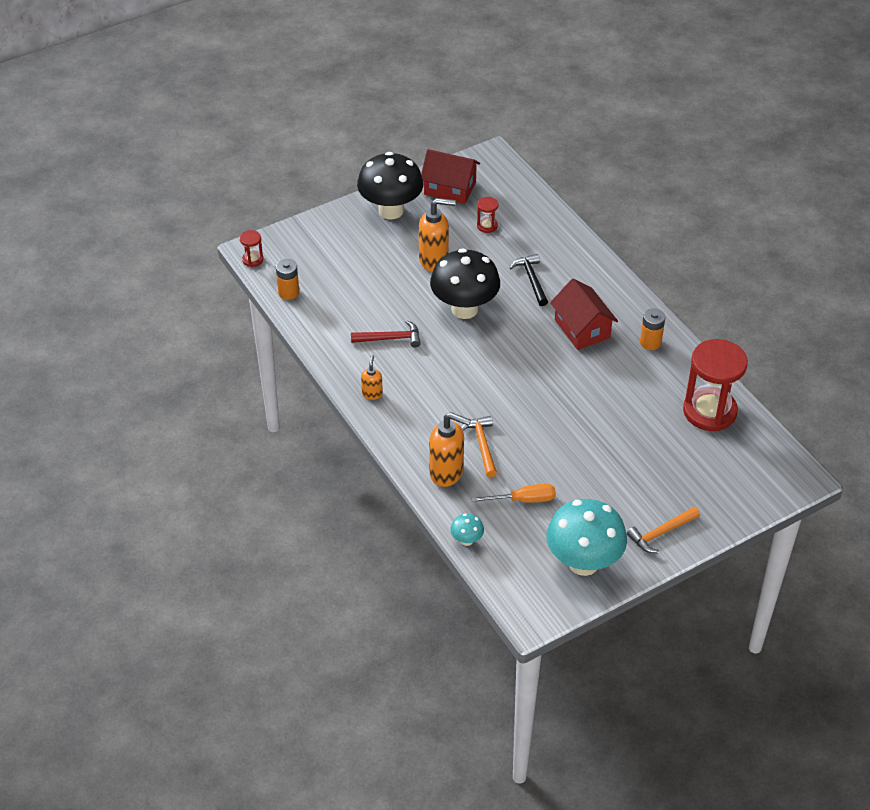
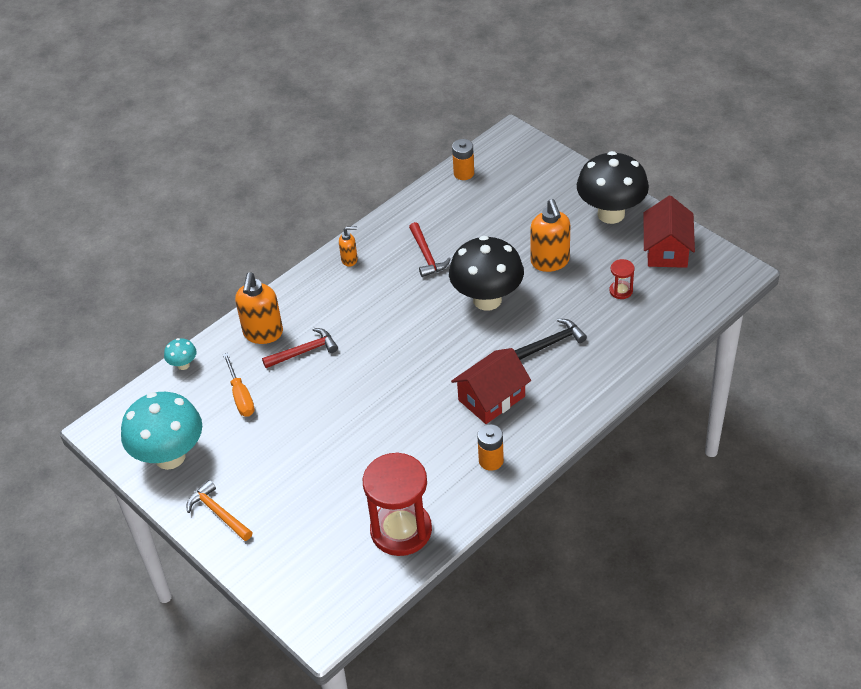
camera: 80 degrees right, 0 degrees up
red hourglass [240,230,263,267] -> none
orange hammer [461,416,497,477] -> red hammer [262,328,338,368]

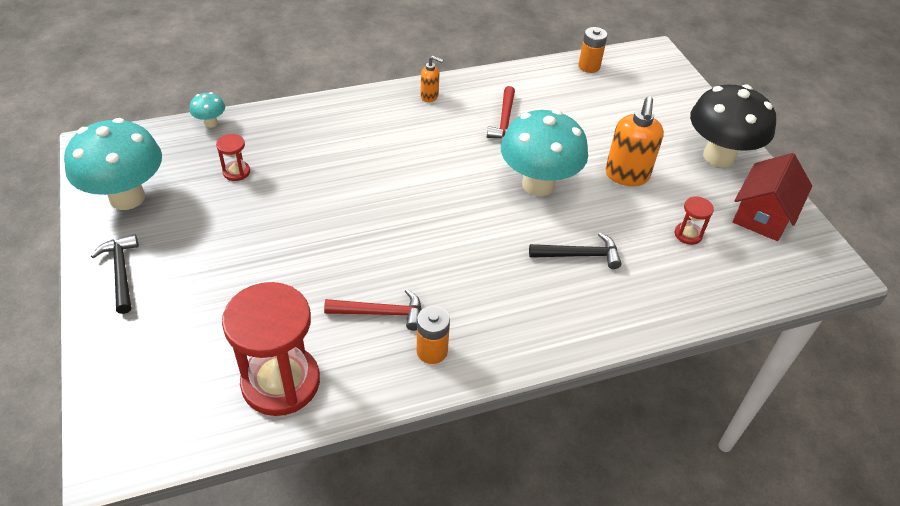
camera: 20 degrees right, 0 degrees up
orange hammer [187,480,253,541] -> black hammer [91,234,139,314]
orange screwdriver [223,353,255,417] -> red hourglass [216,134,250,181]
orange soap dispenser [235,272,283,344] -> none
red hammer [262,328,338,368] -> red hammer moved to [324,289,421,331]
black mushroom [449,236,524,311] -> turquoise mushroom [501,110,588,196]
red house [451,348,531,424] -> none

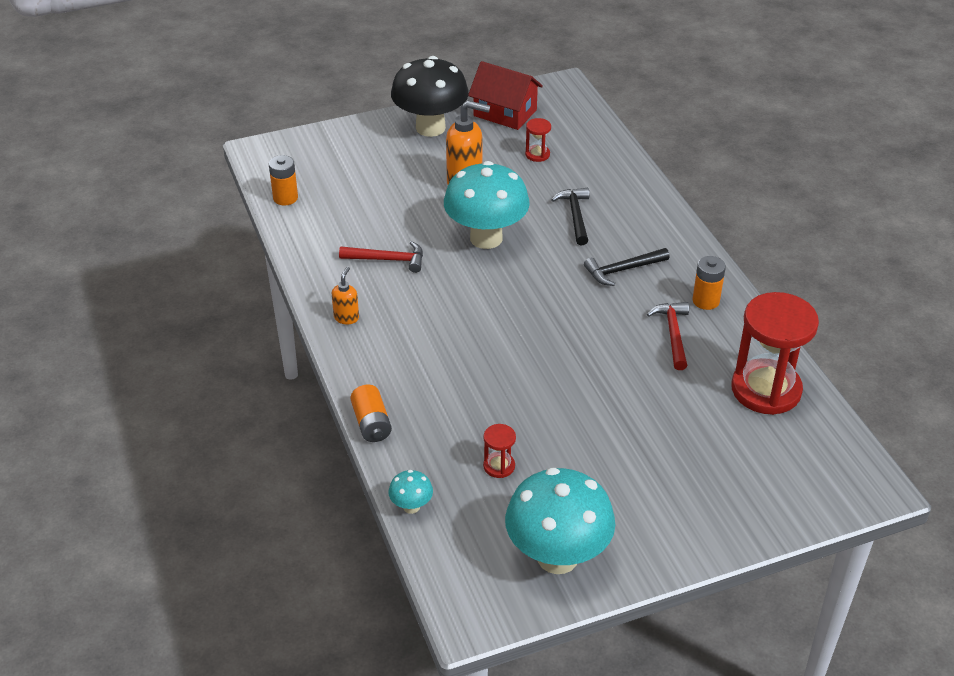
camera: 90 degrees left, 5 degrees down
black hammer [91,234,139,314] -> black hammer moved to [584,248,670,286]
none -> orange battery [350,385,392,442]

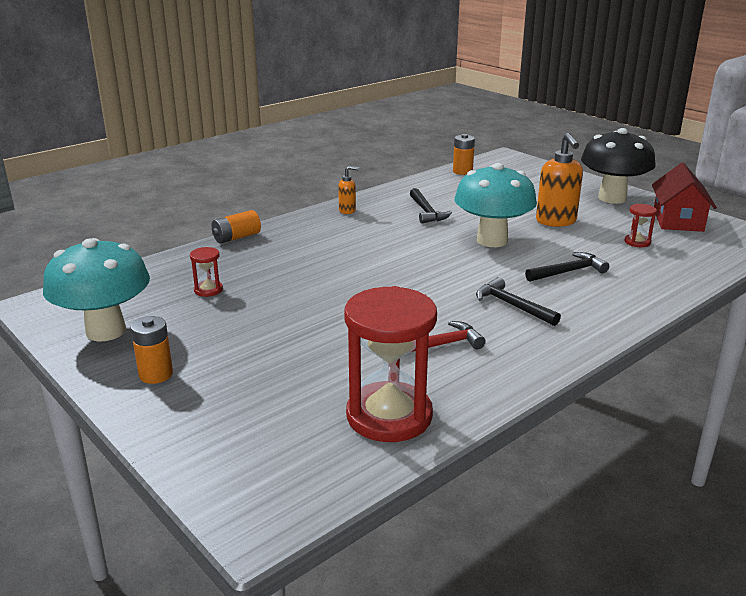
camera: 70 degrees right, 15 degrees down
red hammer [339,241,423,273] -> black hammer [410,188,452,224]
turquoise mushroom [389,470,433,514] -> none
orange battery [693,256,726,310] -> orange battery moved to [131,316,173,384]

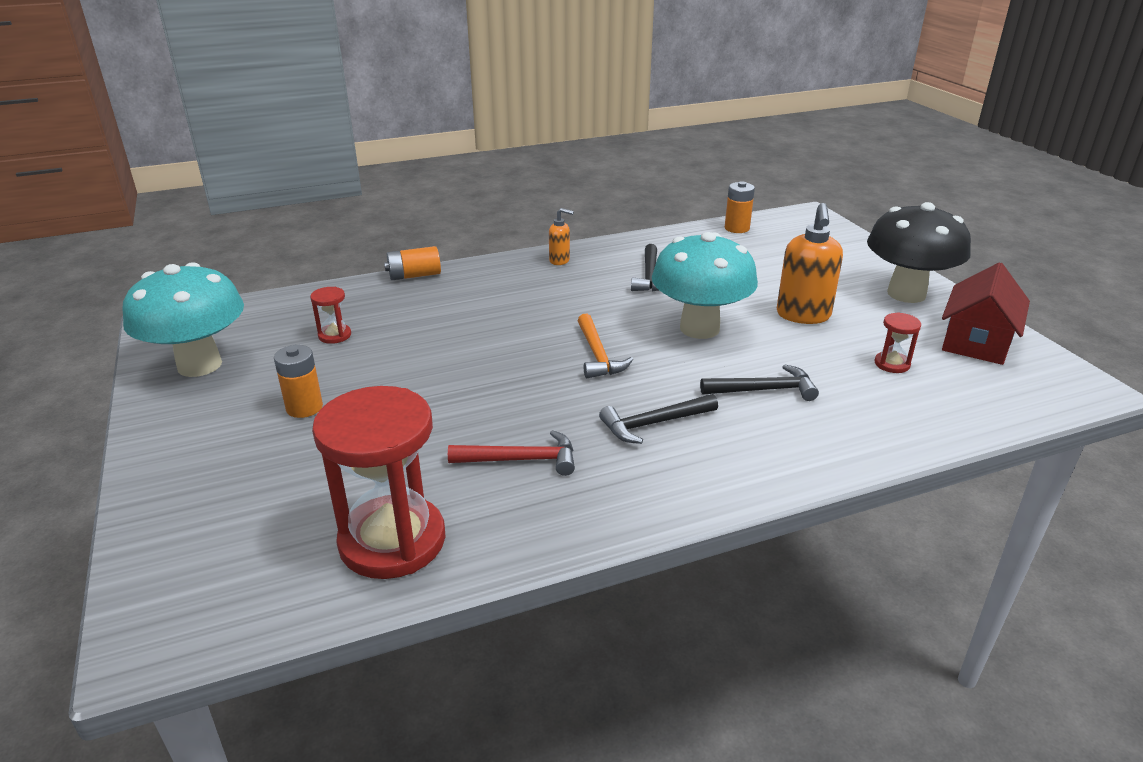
camera: 20 degrees right, 5 degrees up
orange battery [131,316,173,384] -> orange battery moved to [274,345,323,418]
black hammer [476,277,561,326] -> black hammer turned 90 degrees counterclockwise [599,394,718,444]
none -> orange hammer [578,314,633,378]

